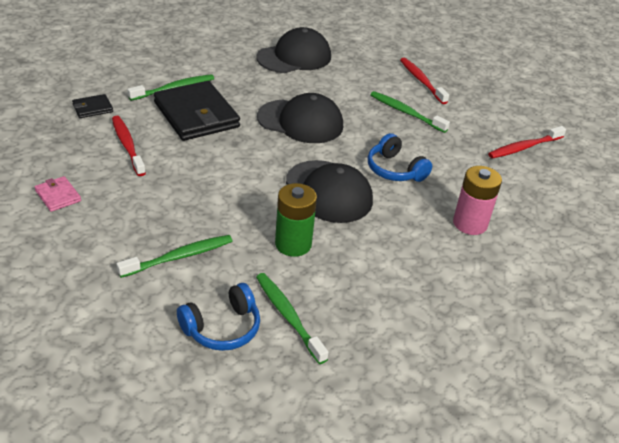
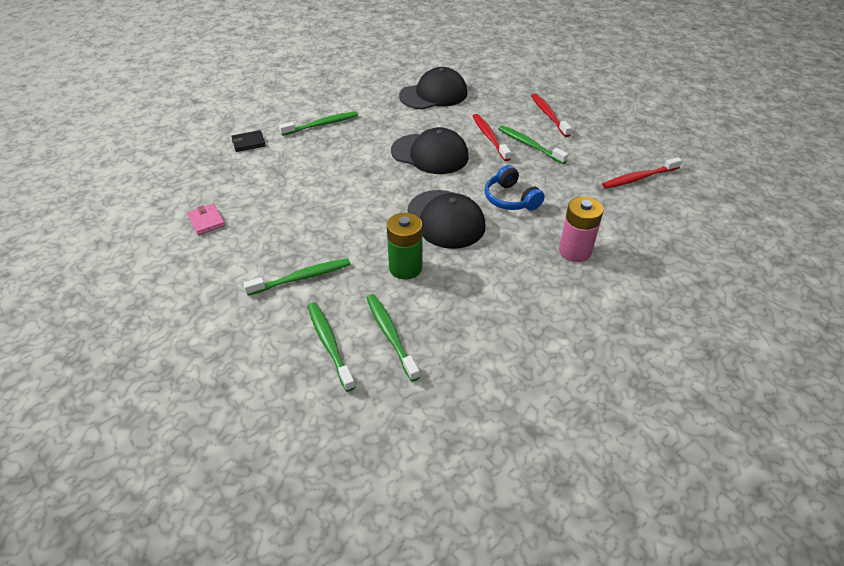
camera: 10 degrees right, 5 degrees up
red toothbrush [112,116,146,176] -> red toothbrush moved to [472,114,511,161]
black wallet [154,81,240,141] -> none
blue headphones [177,283,260,351] -> green toothbrush [308,302,355,392]

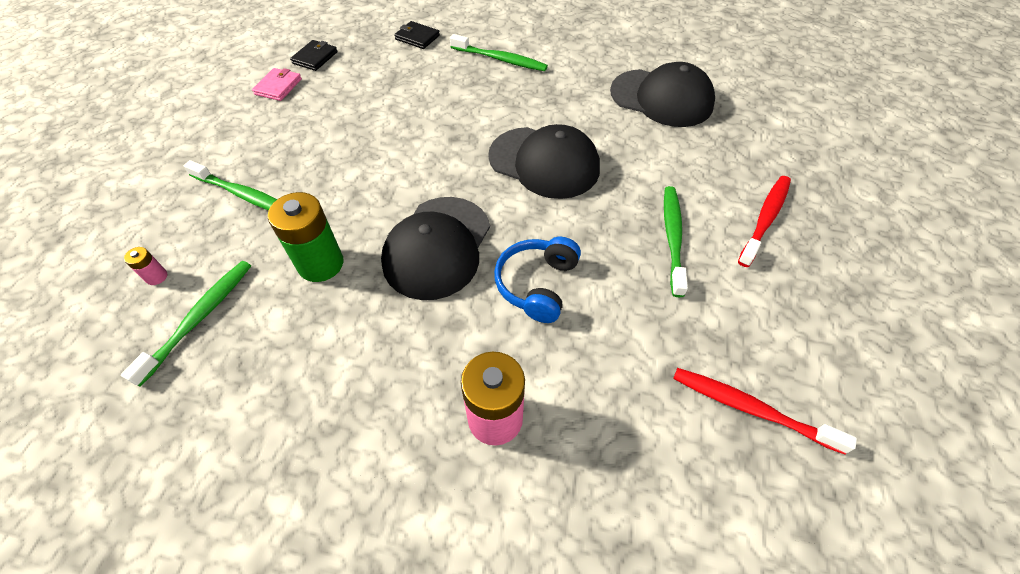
camera: 50 degrees right, 10 degrees up
green toothbrush [308,302,355,392] -> pink battery [124,247,167,285]
black cap [391,127,469,174] -> black cap turned 45 degrees counterclockwise [488,124,600,199]
red toothbrush [472,114,511,161] -> none
none -> black wallet [290,40,338,71]

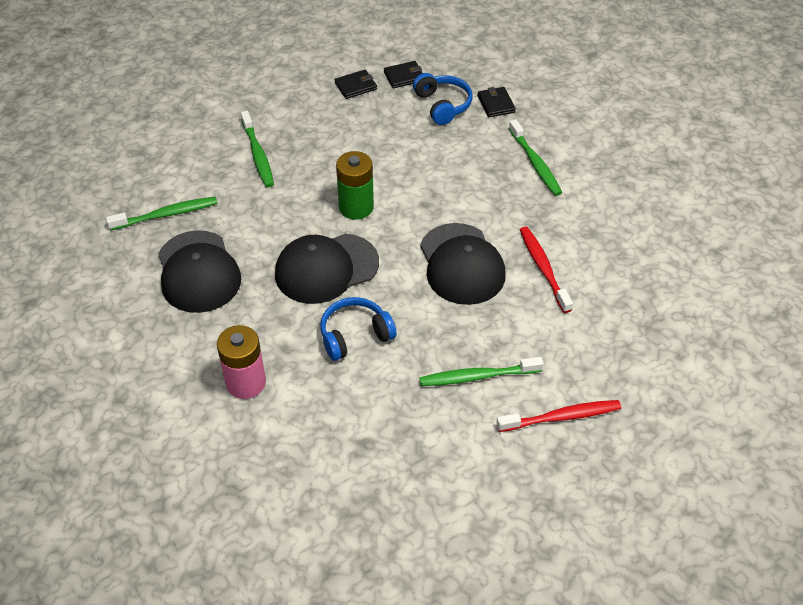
camera: 45 degrees right, 5 degrees down
pink battery [124,247,167,285] -> none
pink wallet [252,68,302,101] -> black wallet [334,70,377,99]
green battery [268,192,344,282] -> green battery moved to [336,151,374,220]
black cap [610,62,715,127] -> black cap moved to [158,230,241,313]
green toothbrush [664,186,688,298] -> green toothbrush turned 150 degrees counterclockwise [419,357,544,386]
red toothbrush [673,368,857,455] -> red toothbrush moved to [520,227,573,313]
none -> blue headphones [413,73,473,125]

